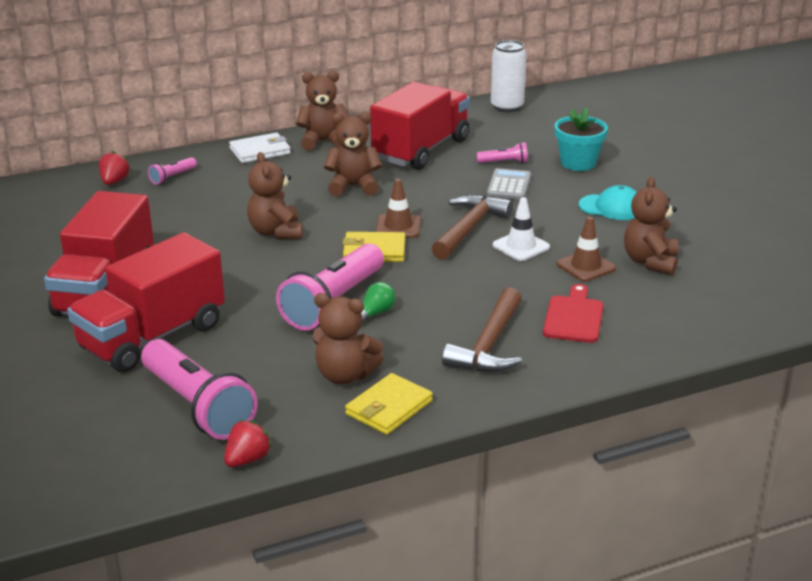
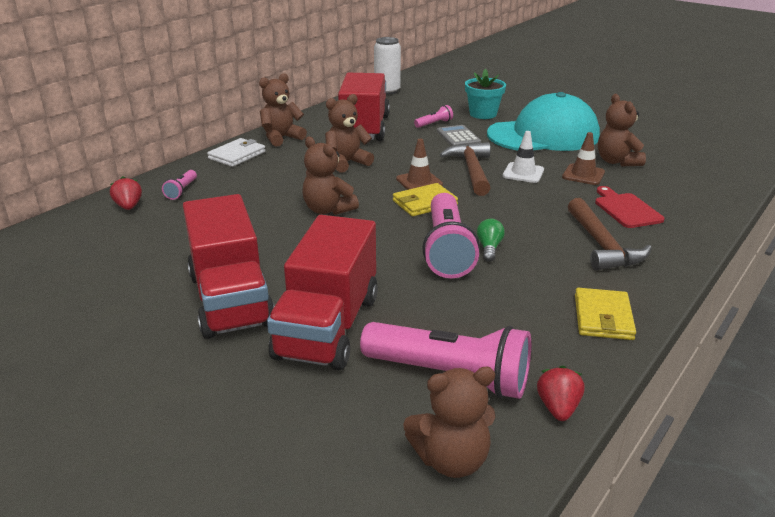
camera: 30 degrees left, 0 degrees up
brown teddy bear [312,293,383,384] -> brown teddy bear moved to [403,367,495,478]
turquoise cap [579,185,637,220] -> turquoise cap [487,92,600,151], size x2.26

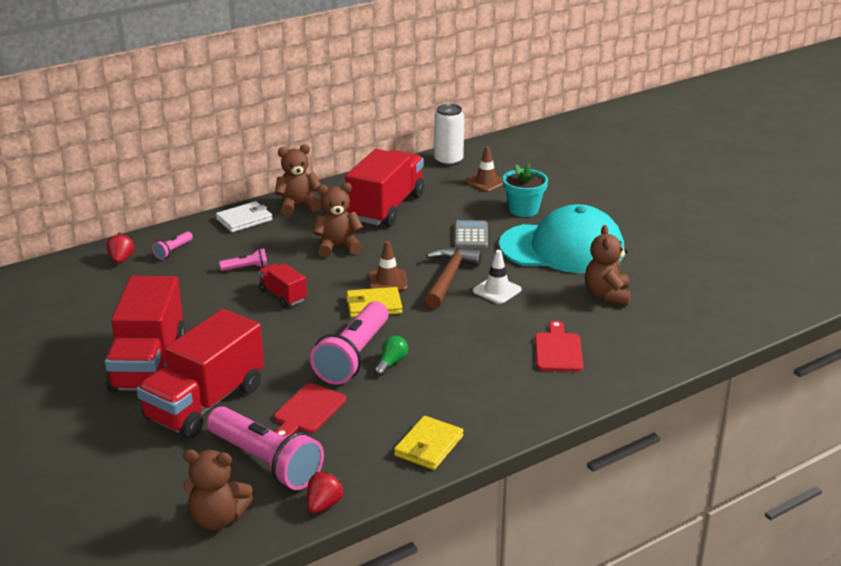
camera: 20 degrees right, 0 degrees up
brown teddy bear [302,137,359,215] -> red truck [258,263,307,307]
pink flashlight [414,105,453,128] -> pink flashlight moved to [219,248,268,271]
brown traffic cone [562,132,605,185] -> brown traffic cone moved to [465,146,503,192]
brown hammer [568,198,652,271] -> none
none -> red cutting board [274,383,346,436]

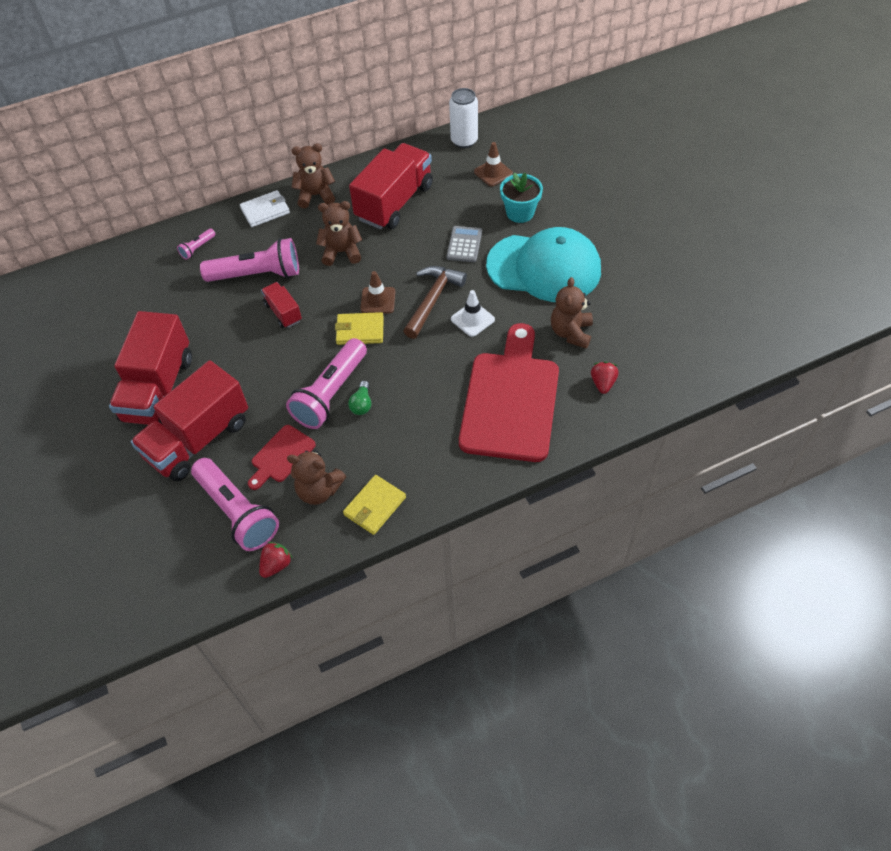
camera: 10 degrees right, 25 degrees up
red strawberry [106,233,135,264] -> red strawberry moved to [591,362,619,394]
brown teddy bear [183,449,253,530] -> brown teddy bear moved to [287,449,346,505]
pink flashlight [219,248,268,271] -> pink flashlight [200,238,299,282], size x2.24
green light bulb [374,336,408,376] -> green light bulb turned 150 degrees clockwise [348,381,371,415]
red cutting board [535,320,583,372] -> red cutting board [459,323,559,462], size x2.18

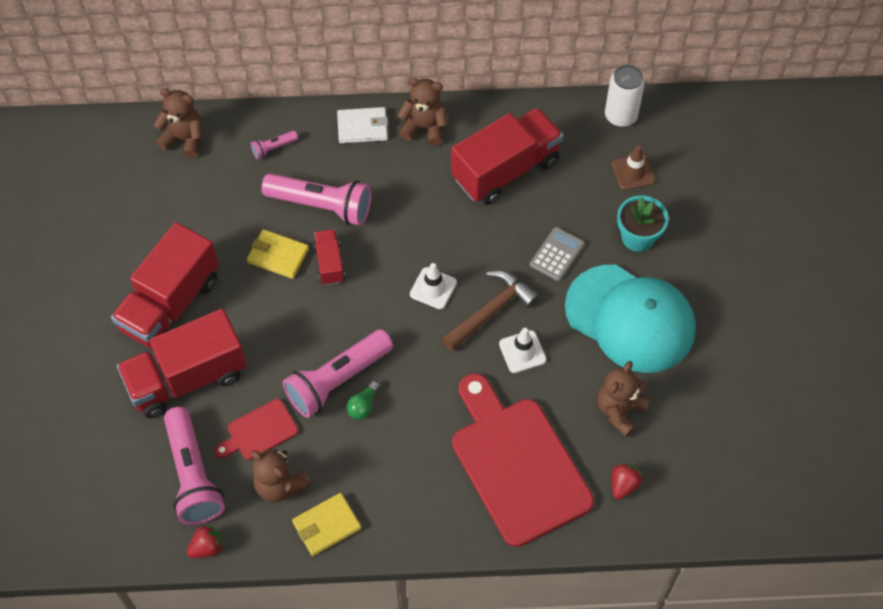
camera: 20 degrees right, 5 degrees up
brown teddy bear [316,201,362,266] -> brown teddy bear moved to [154,88,203,158]
yellow wallet [335,312,384,345] -> yellow wallet moved to [247,229,309,279]
brown traffic cone [360,271,395,314] -> white traffic cone [410,263,457,309]
red cutting board [459,323,559,462] -> red cutting board turned 60 degrees counterclockwise [452,373,594,547]

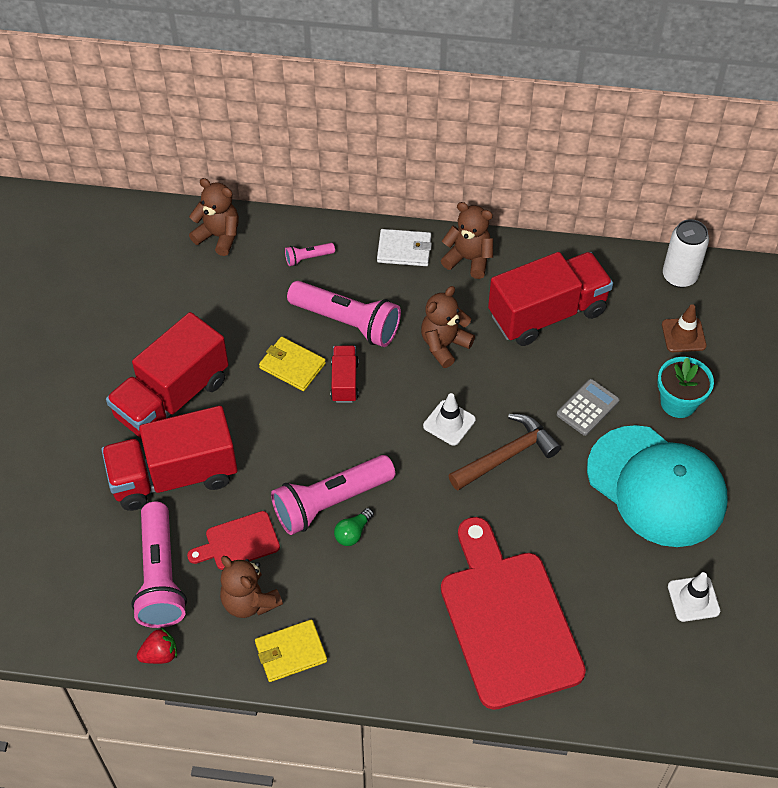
camera: 10 degrees right, 5 degrees down
white traffic cone [499,328,546,373] -> white traffic cone moved to [668,572,720,622]
brown teddy bear [597,361,650,437] -> brown teddy bear moved to [421,286,475,368]
red strawberry [611,463,642,500] -> none

